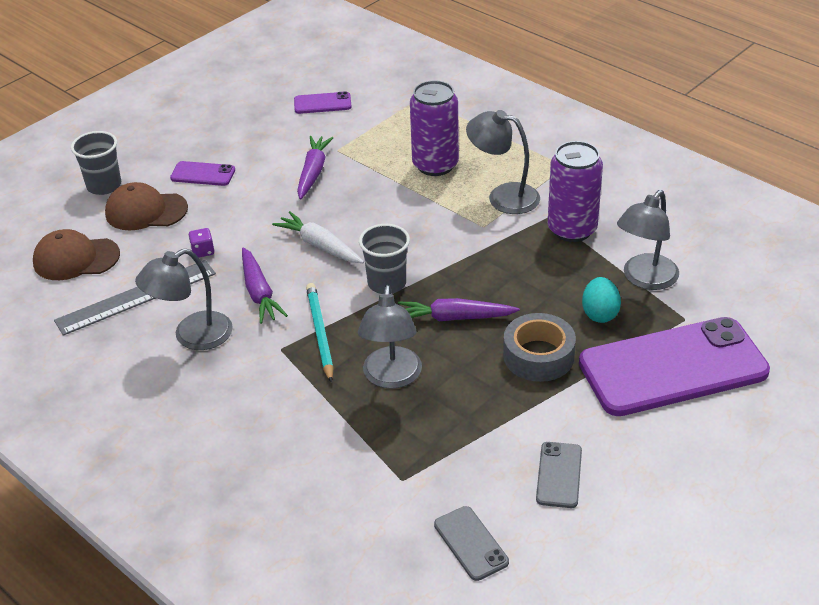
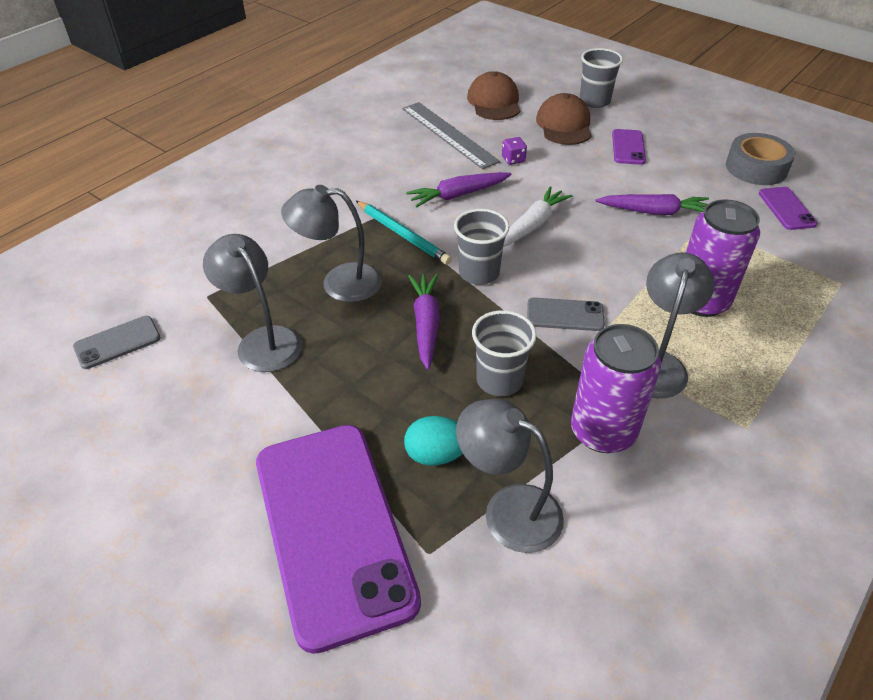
camera: 85 degrees right, 5 degrees up
grey lamp [135,248,233,350] -> grey lamp moved to [203,234,302,372]
turquoise pencil [306,283,334,383] -> turquoise pencil turned 60 degrees clockwise [356,201,452,265]
grey tape [503,313,576,382] -> grey tape moved to [726,133,795,185]
grey phone [536,442,582,508] -> grey phone moved to [527,298,605,331]
none -> grey cup [472,310,537,396]

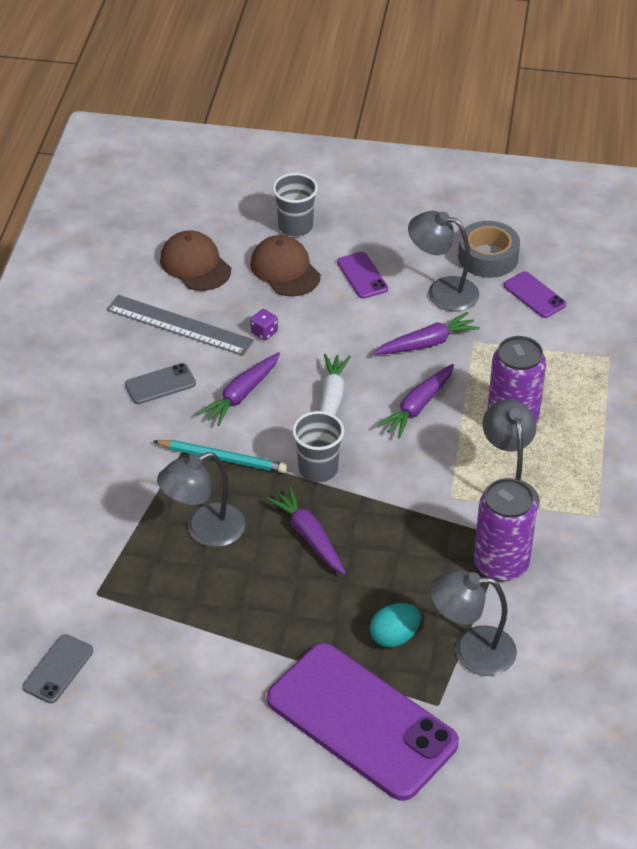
camera: 30 degrees left, 0 degrees up
grey lamp [203,234,302,372] -> grey lamp moved to [408,211,479,311]
grey cup [472,310,537,396] -> none
grey phone [527,298,605,331] -> grey phone moved to [125,363,196,404]
none -> purple carrot [377,364,454,438]

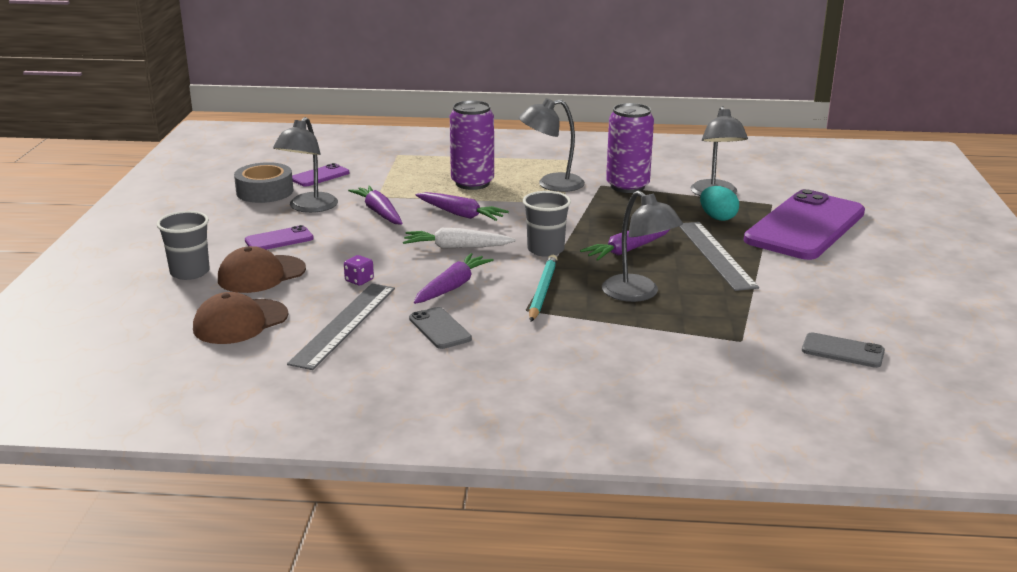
camera: 95 degrees left, 20 degrees down
purple carrot [197,352,280,426] -> purple carrot turned 90 degrees counterclockwise [414,253,493,304]
none -> grey ruler [679,222,759,291]

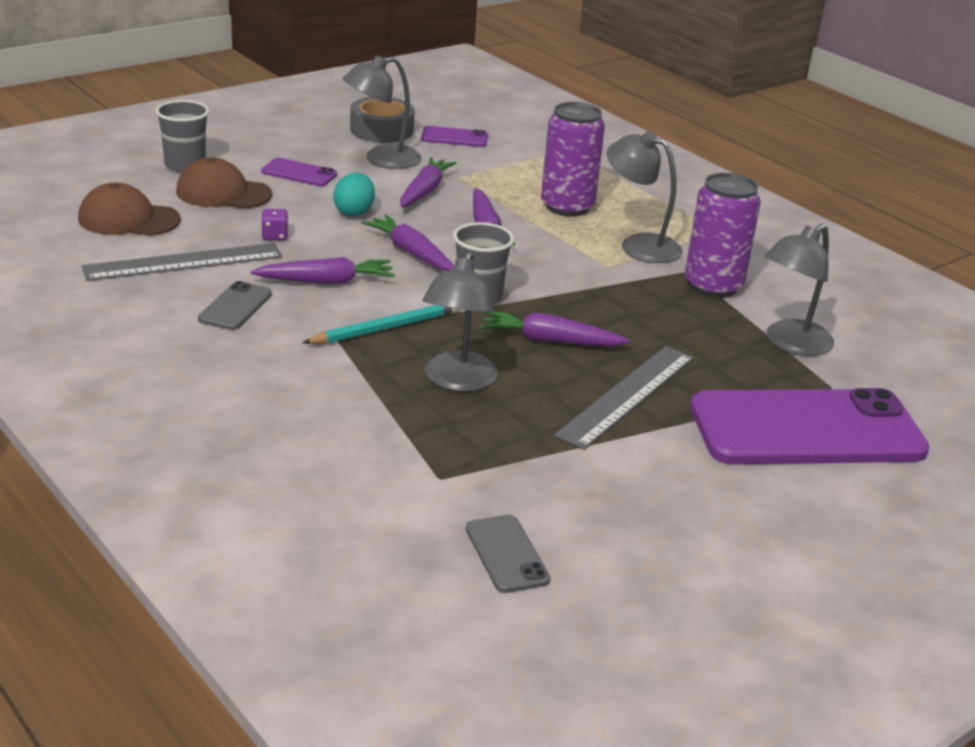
camera: 45 degrees right, 5 degrees up
white carrot [403,228,516,249] -> purple carrot [362,215,454,271]
turquoise egg [700,186,739,221] -> turquoise egg moved to [333,173,375,216]

